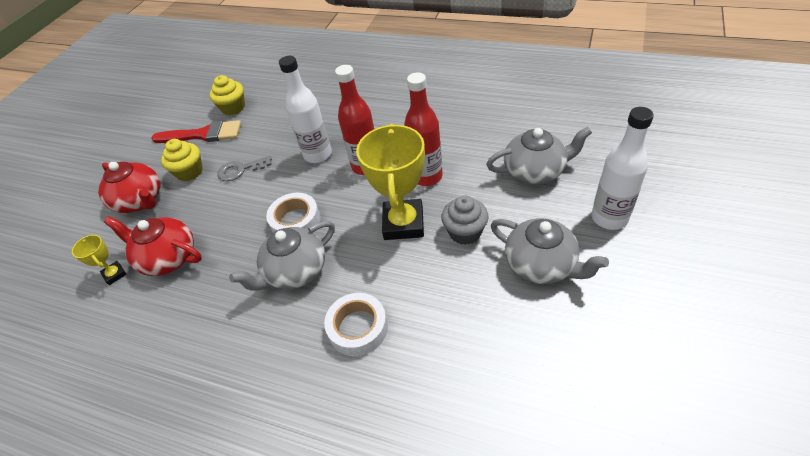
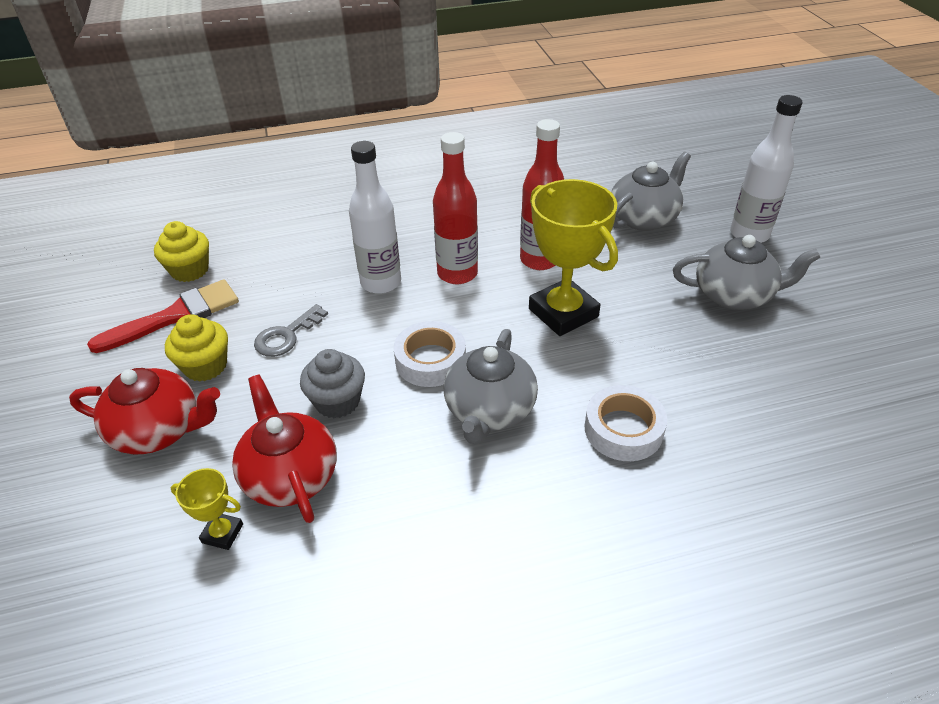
camera: 40 degrees left, 5 degrees down
red teapot [104,216,202,276] -> red teapot turned 75 degrees clockwise [232,375,337,523]
grey cupcake [441,195,489,245] -> grey cupcake moved to [300,349,365,418]

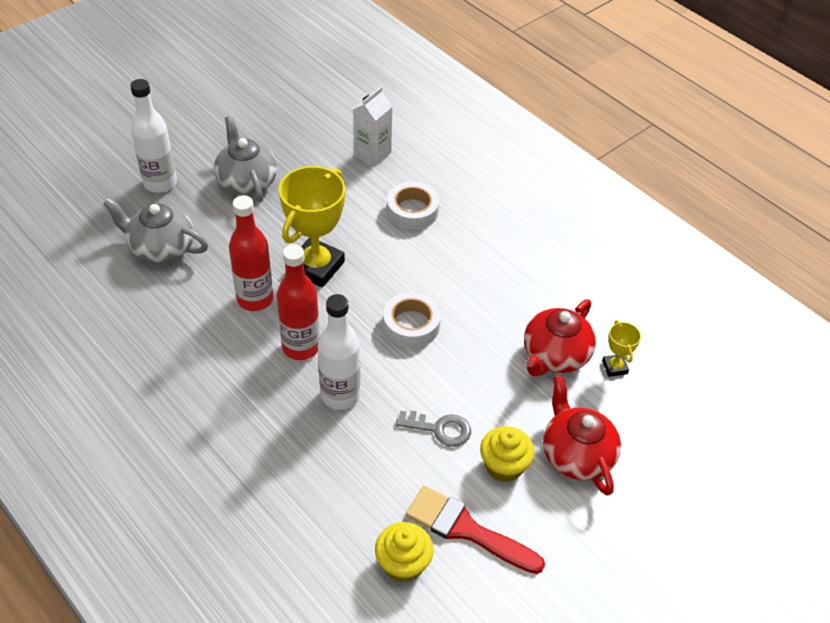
camera: 120 degrees left, 5 degrees up
grey cupcake [300,349,365,418] -> none
grey teapot [444,329,538,444] -> none
none -> white carton [353,87,393,167]

